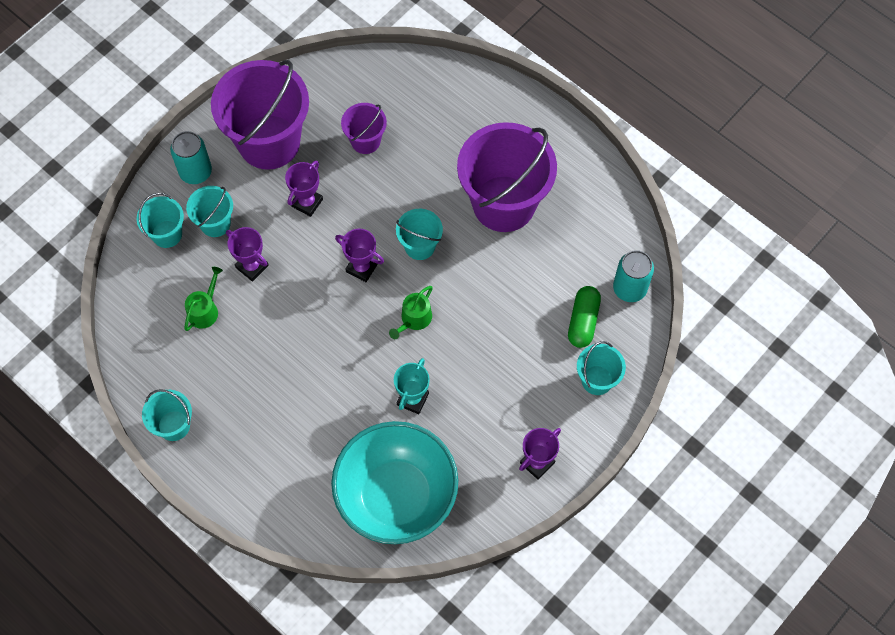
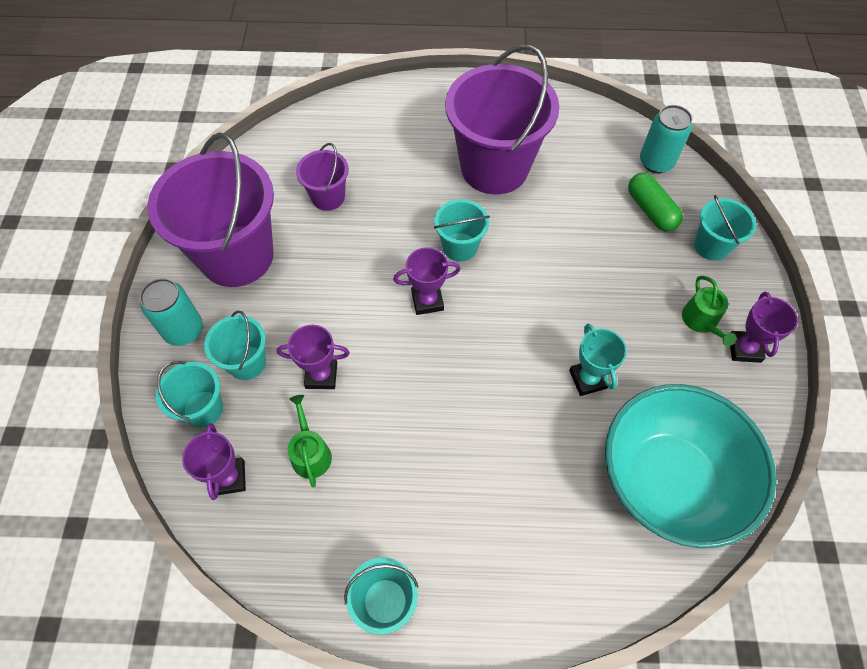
camera: 40 degrees left, 5 degrees down
purple trophy [285,161,323,217] -> purple trophy moved to [182,423,246,500]
green watering can [389,286,433,339] -> green watering can moved to [682,276,737,346]

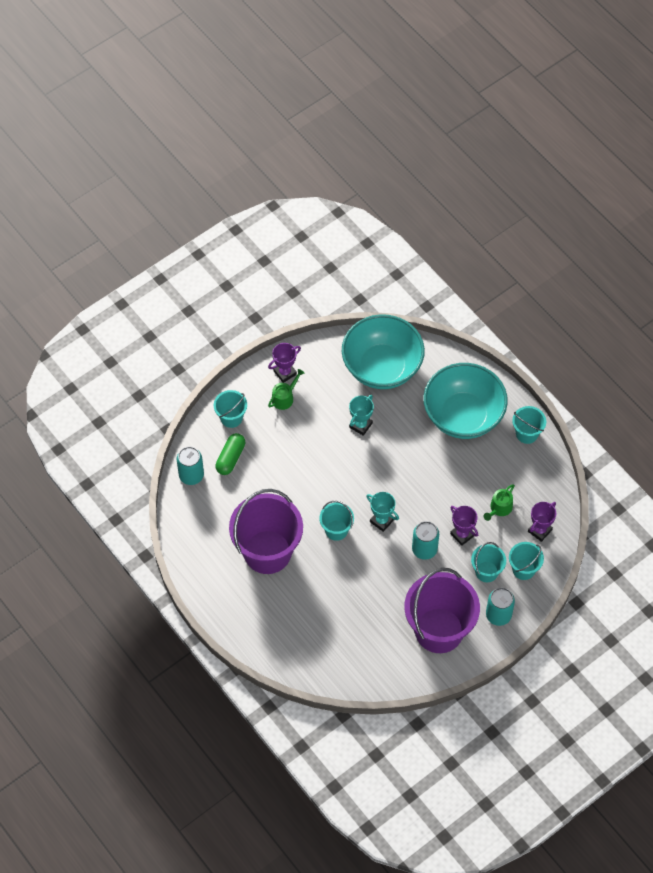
camera: 130 degrees left, 0 degrees up
purple bucket [296,143,349,211] -> none
purple trophy [393,247,461,315] -> turquoise trophy [366,492,399,532]
none -> turquoise can [412,521,439,560]
none -> turquoise bowl [424,363,508,439]

